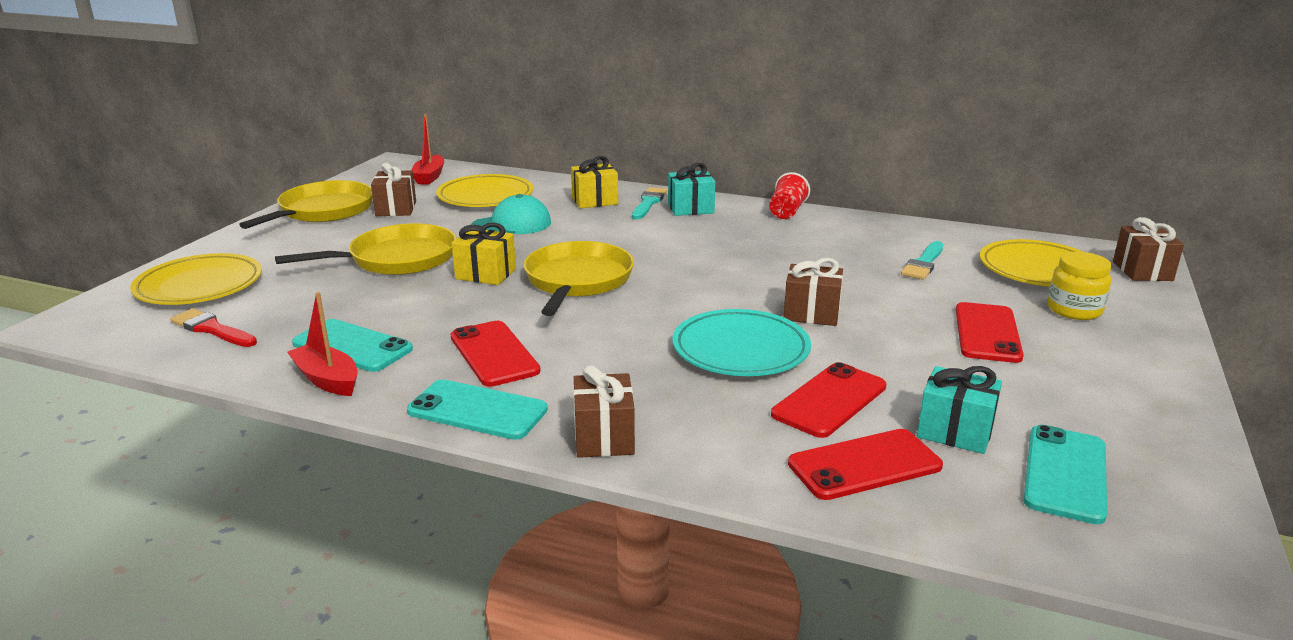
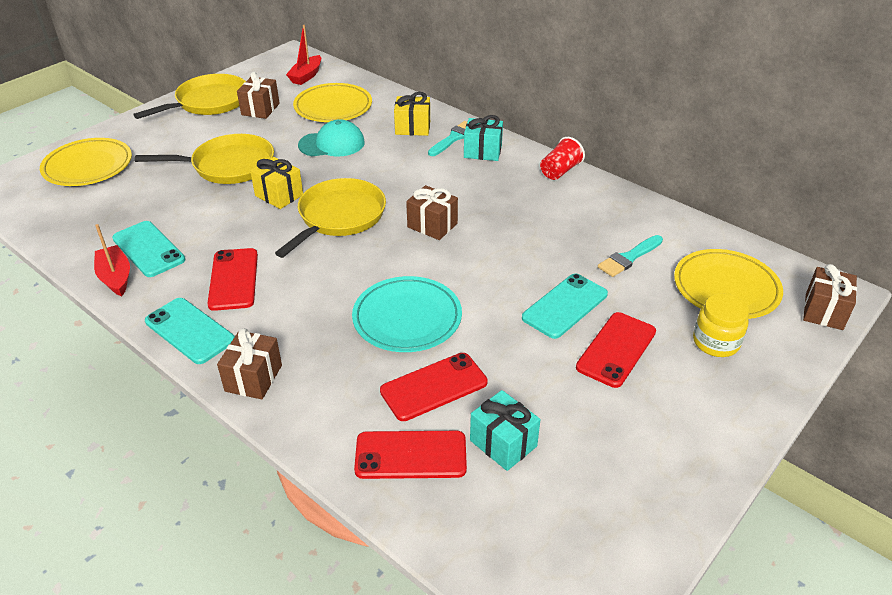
camera: 20 degrees right, 15 degrees up
red brush [170,308,257,347] -> none
brown gift [784,258,843,326] -> brown gift moved to [406,185,458,240]
turquoise phone [1023,425,1107,524] -> turquoise phone moved to [522,274,608,339]

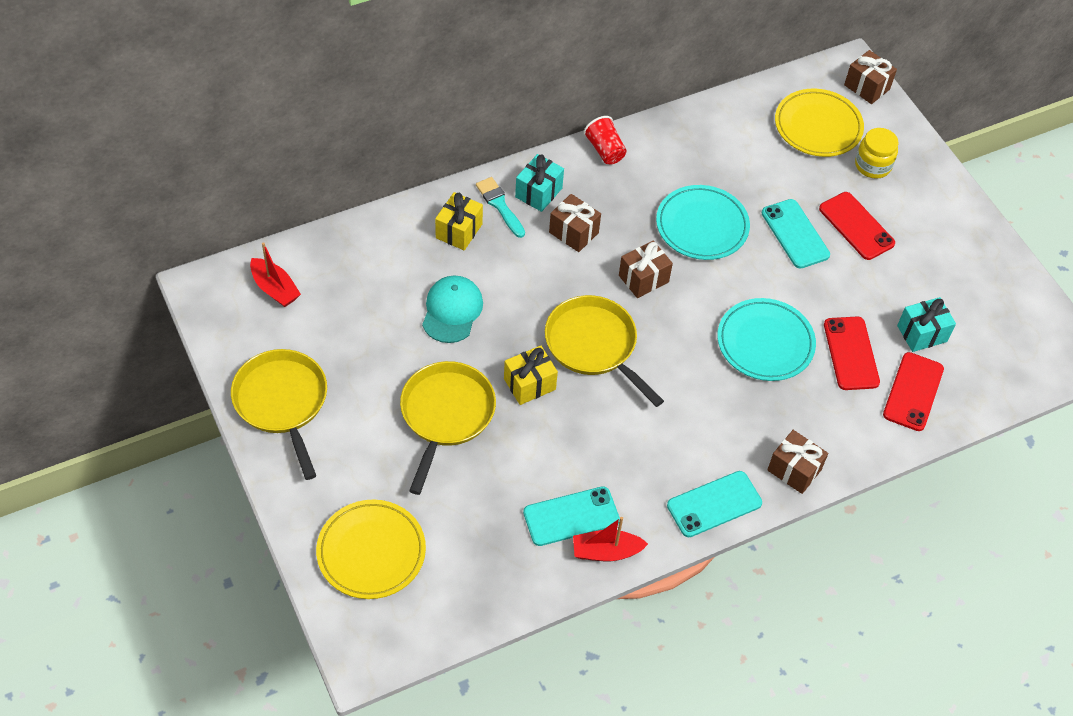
camera: 70 degrees left, 15 degrees up
red phone [207,248,258,311] -> none
brown gift [237,72,280,119] -> brown gift moved to [549,194,601,252]
yellow plate [293,83,372,122] -> none
turquoise brush [598,235,663,277] -> none
none -> turquoise plate [656,185,750,260]

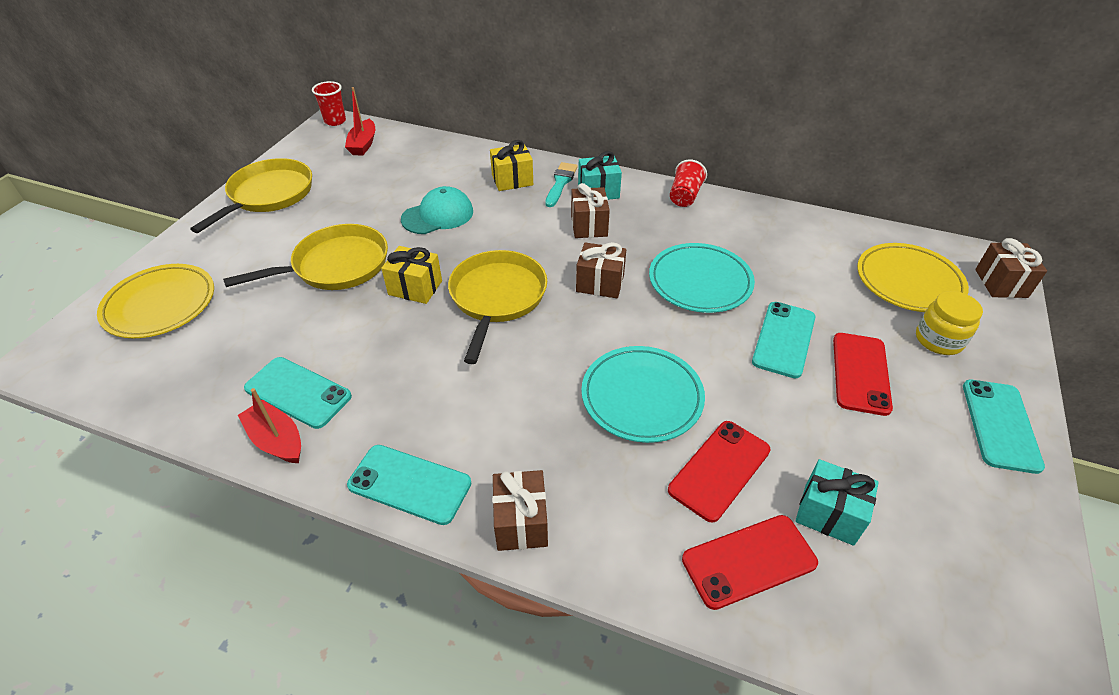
camera: 50 degrees right, 10 degrees down
none -> red cup [312,81,346,126]
none -> turquoise phone [963,380,1045,474]

